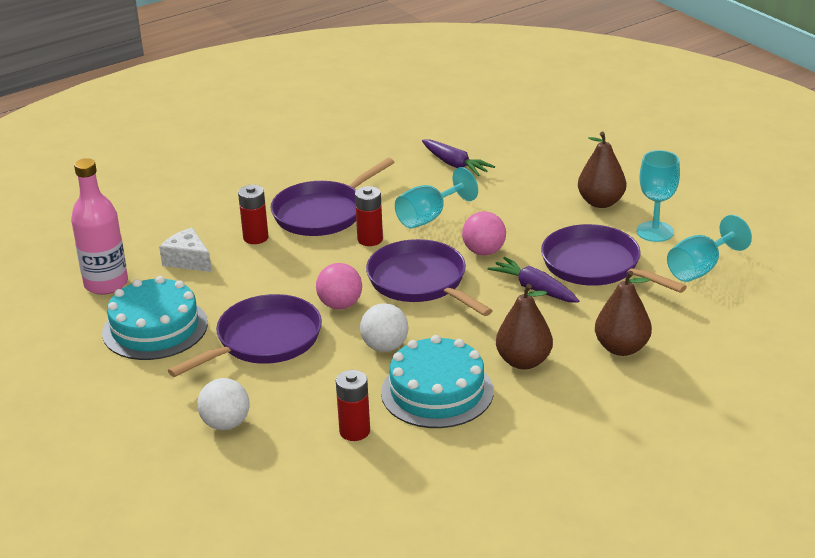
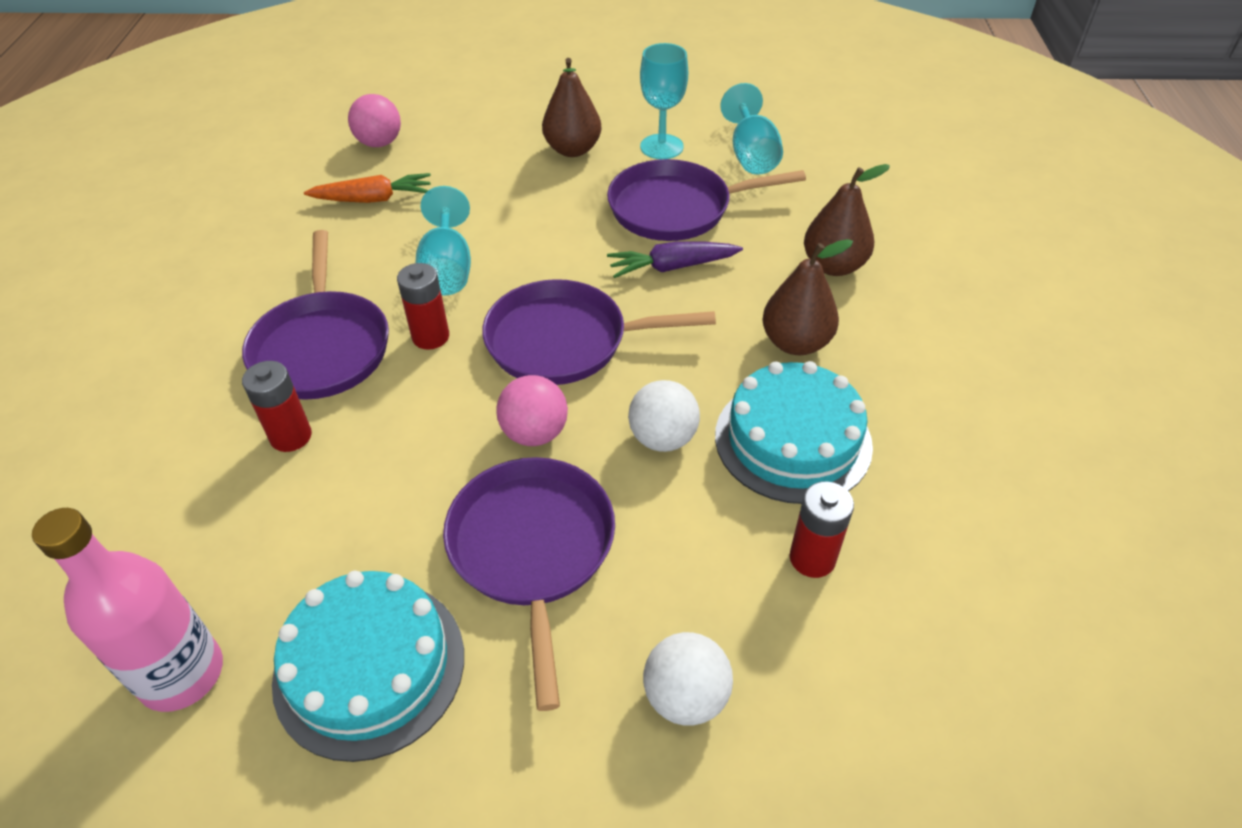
camera: 55 degrees left, 15 degrees up
white cheese [159,228,212,272] -> none
purple carrot [422,139,495,176] -> orange carrot [304,173,431,203]
pink ball [462,211,506,255] -> pink ball moved to [348,94,401,147]

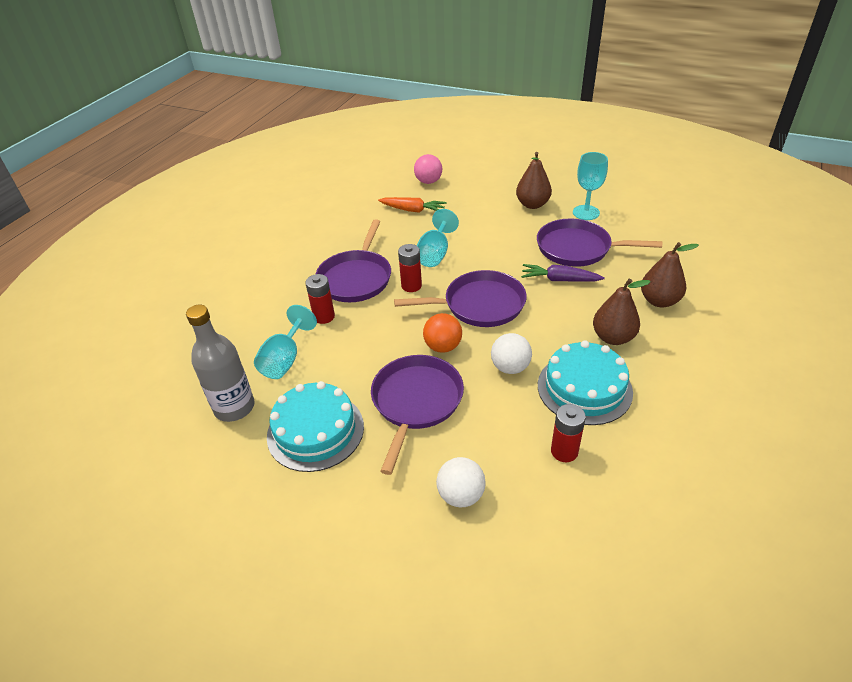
camera: 25 degrees right, 5 degrees down
pink bottle [32,508,223,712] -> grey bottle [186,305,254,422]
purple pan [482,279,716,385] -> purple pan turned 150 degrees clockwise [394,270,527,327]
pink ball [496,375,568,446] -> orange ball [423,313,462,353]
turquoise goblet [720,83,783,175] -> turquoise goblet moved to [254,305,317,379]

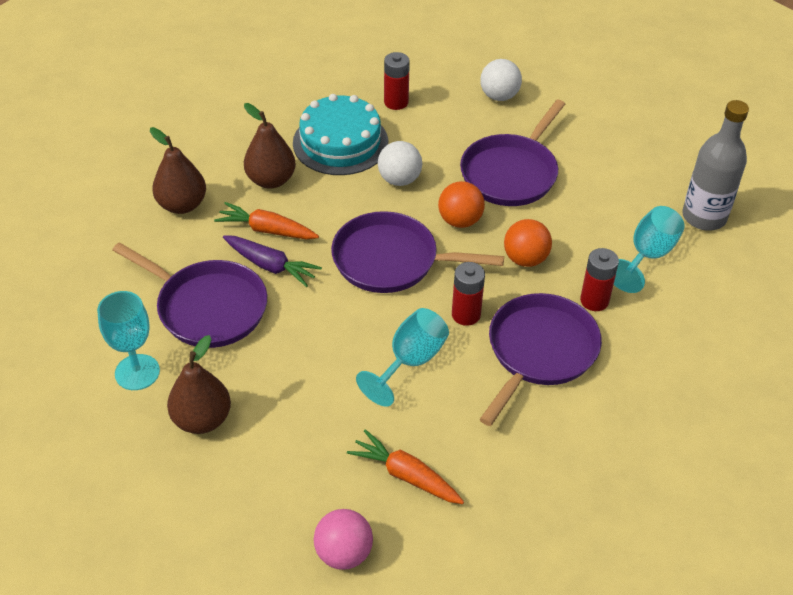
camera: 165 degrees left, 5 degrees up
turquoise cake [267,381,364,472] -> none
none -> orange carrot [214,202,319,240]
none -> orange ball [504,219,552,267]

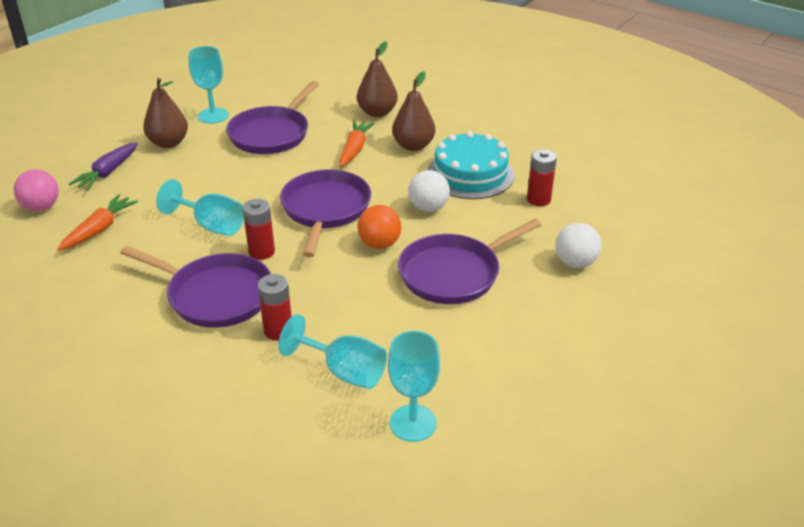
camera: 85 degrees right, 10 degrees down
purple carrot [223,235,322,287] -> purple carrot moved to [69,142,138,191]
purple pan [460,100,565,206] -> purple pan turned 60 degrees counterclockwise [398,219,541,304]
orange ball [504,219,552,267] -> none
grey bottle [682,100,749,230] -> turquoise goblet [388,331,440,442]

